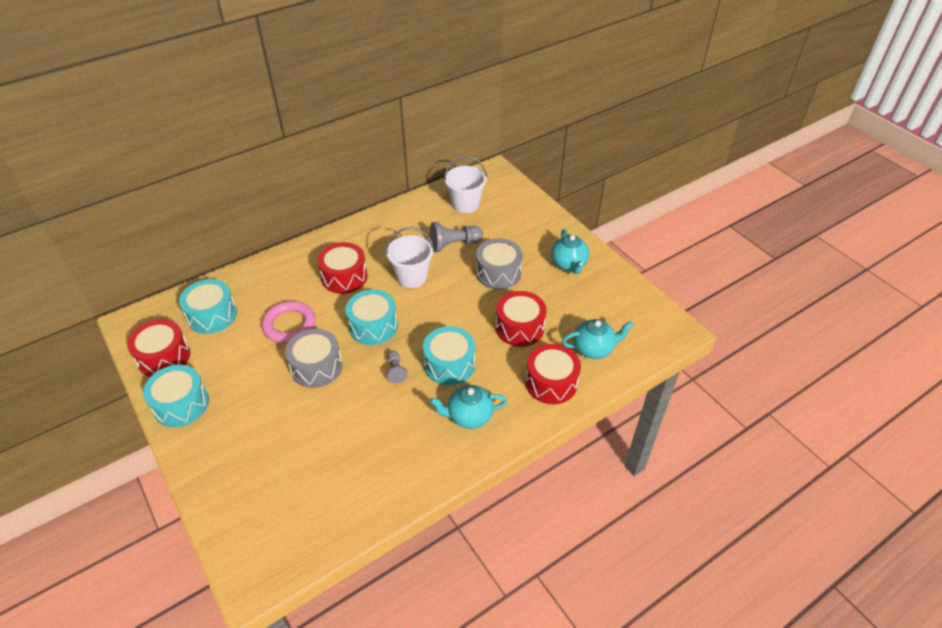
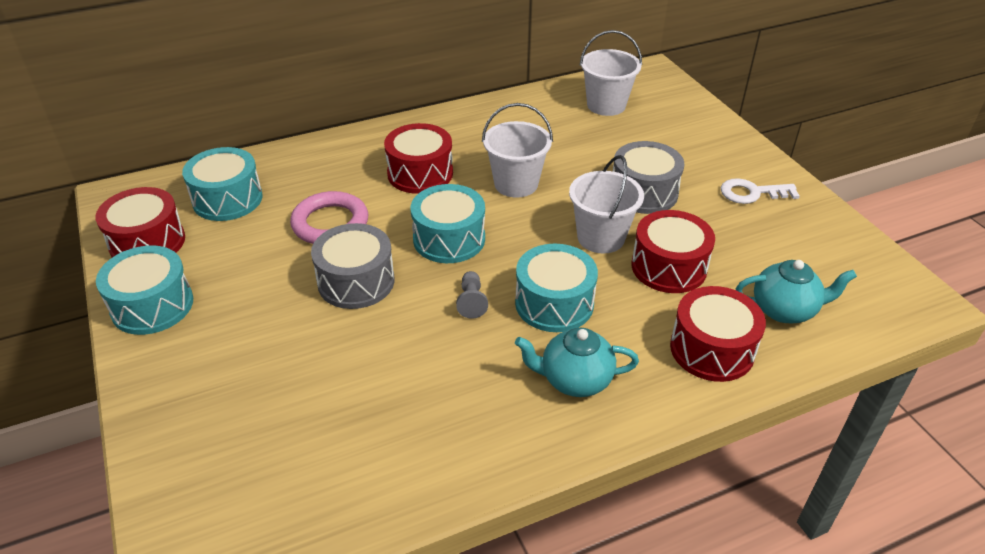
camera: 10 degrees right, 5 degrees down
grey pawn [430,222,483,252] -> none
turquoise teapot [551,229,589,274] -> white key [721,178,800,204]
none -> white bucket [569,155,644,253]

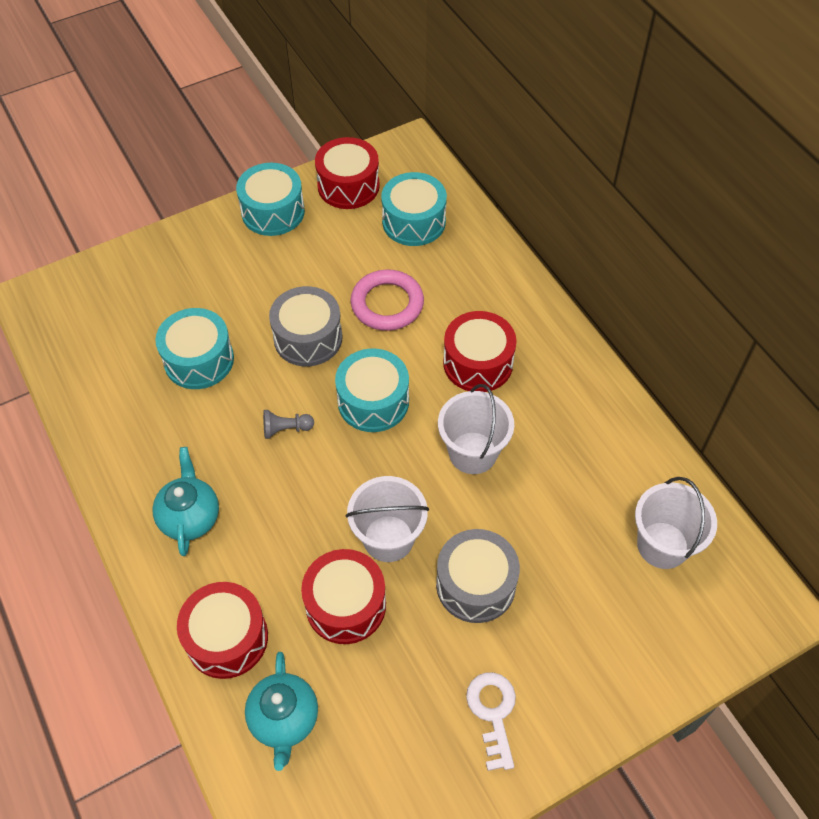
camera: 85 degrees right, 15 degrees up
turquoise drum [515,244,598,332] -> turquoise drum moved to [155,308,234,389]

